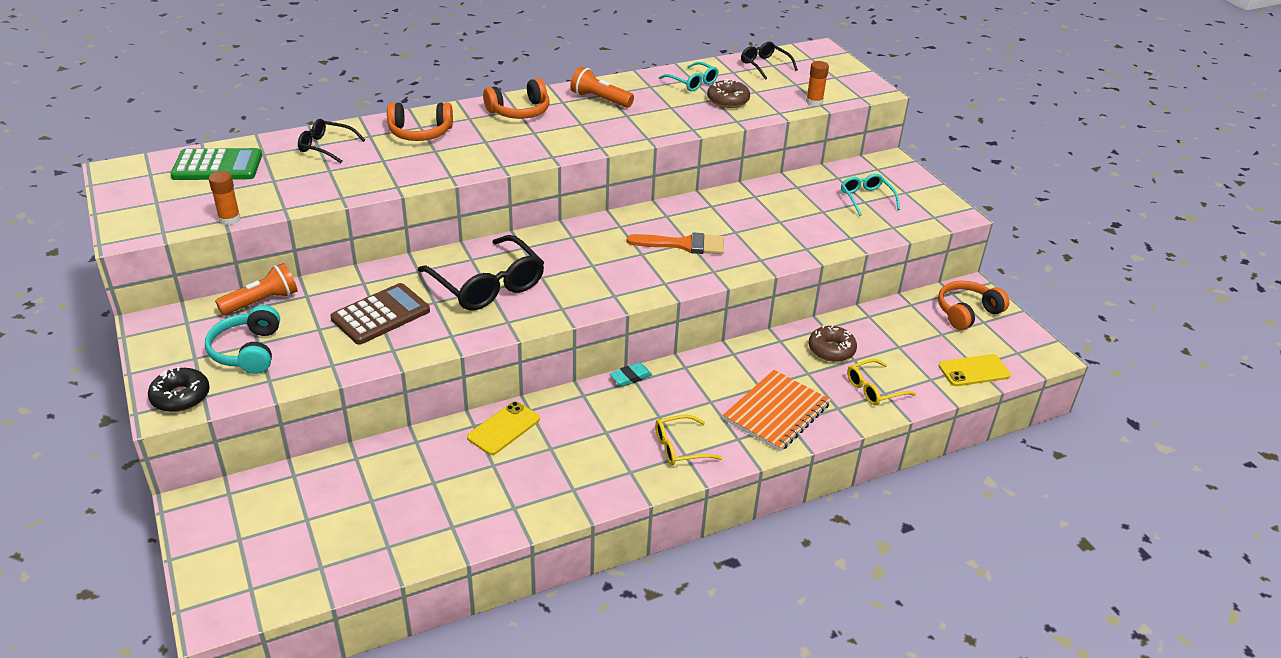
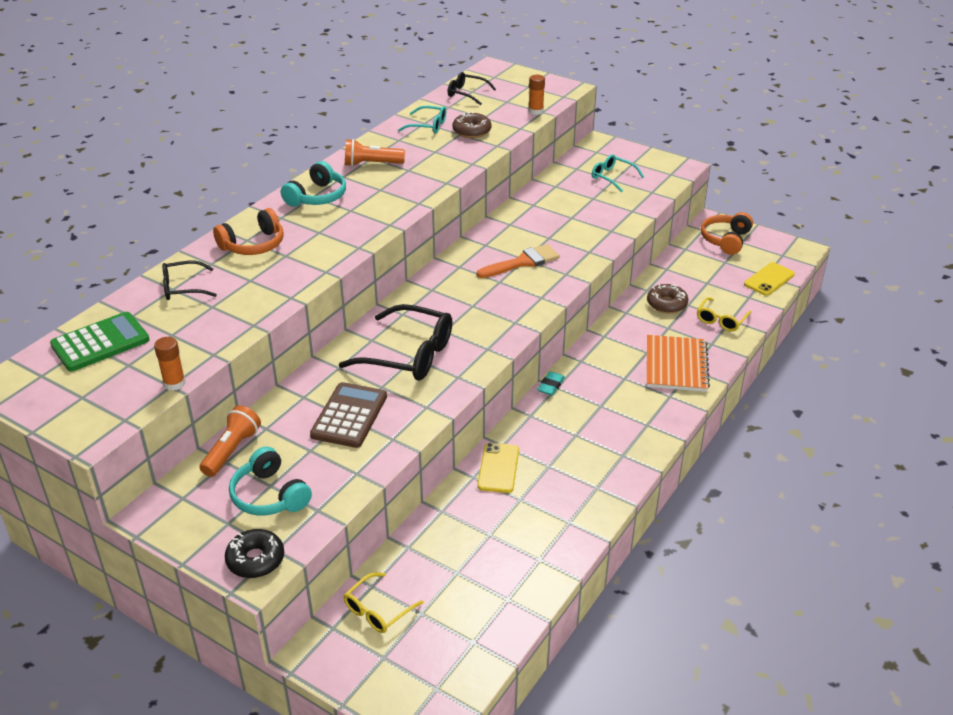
camera: 30 degrees left, 0 degrees up
orange headphones [483,78,549,119] -> turquoise headphones [281,161,346,207]
yellow glasses [655,415,723,465] -> yellow glasses moved to [344,572,424,633]

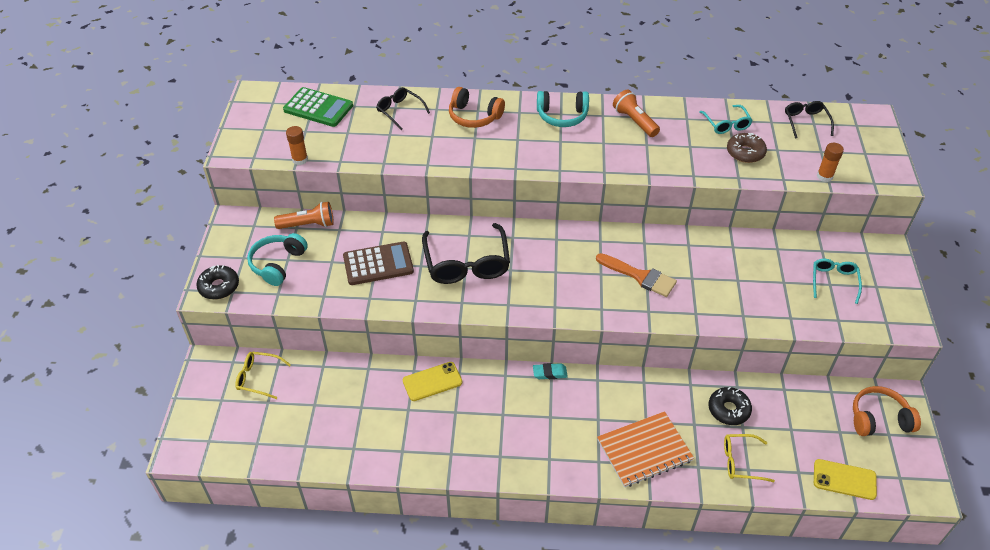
camera: 60 degrees right, 10 degrees up
brown donut [647,284,689,313] -> black donut [708,387,752,425]

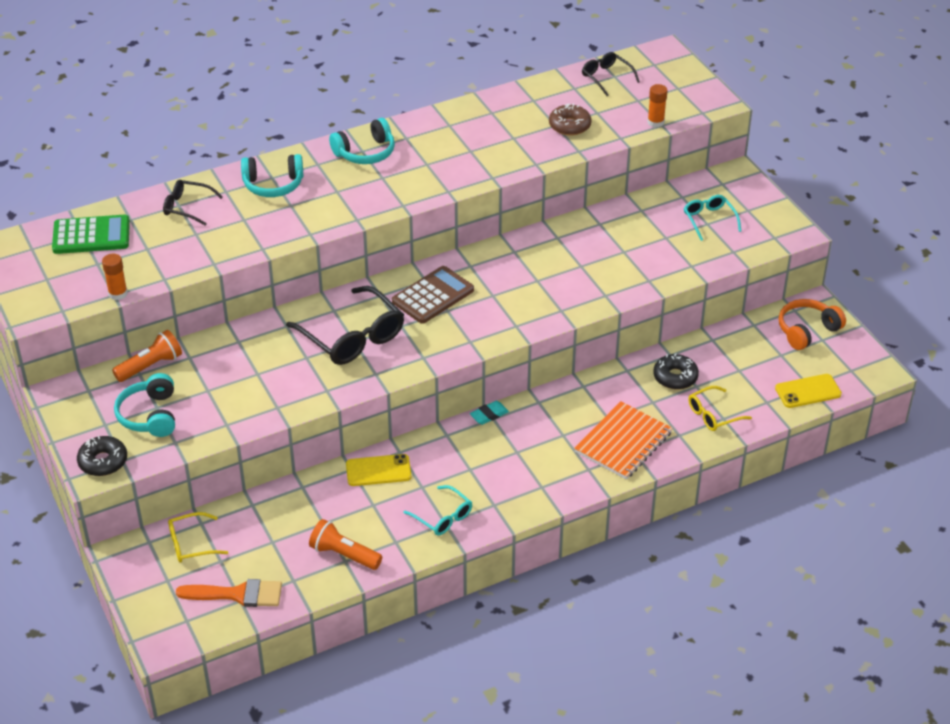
camera: 30 degrees left, 5 degrees down
brown calculator [343,241,414,285] -> brown calculator moved to [392,266,474,324]
yellow phone [403,362,462,401] -> yellow phone turned 45 degrees clockwise [346,454,411,486]
orange headphones [449,87,505,128] -> turquoise headphones [241,154,303,197]
orange brush [596,253,677,297] -> orange brush moved to [176,579,282,607]
orange flashlight [613,90,660,137] -> orange flashlight moved to [309,519,382,570]
turquoise glasses [699,105,753,134] -> turquoise glasses moved to [403,485,472,535]

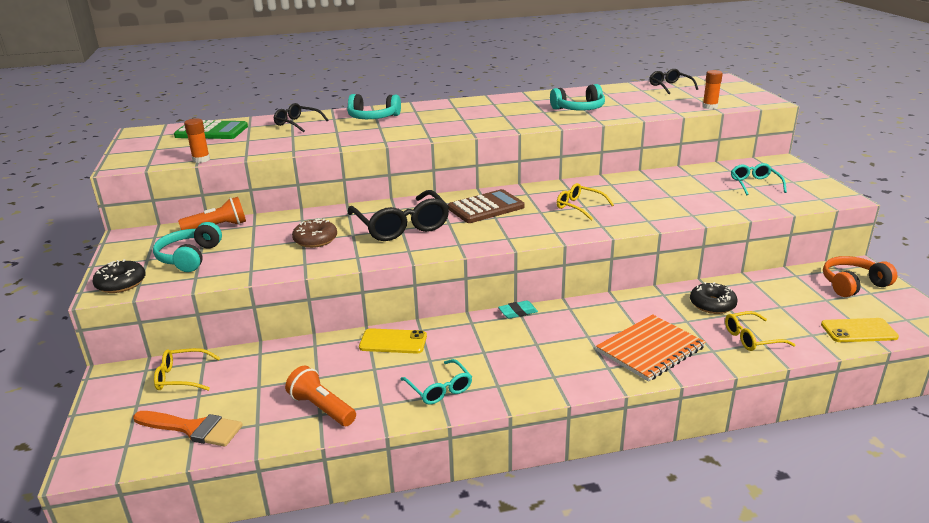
camera: 15 degrees right, 15 degrees down
turquoise headphones [329,118,395,164] -> turquoise headphones moved to [550,84,605,111]
brown donut [549,104,592,136] -> brown donut moved to [292,218,337,248]
none -> yellow glasses [557,183,614,221]

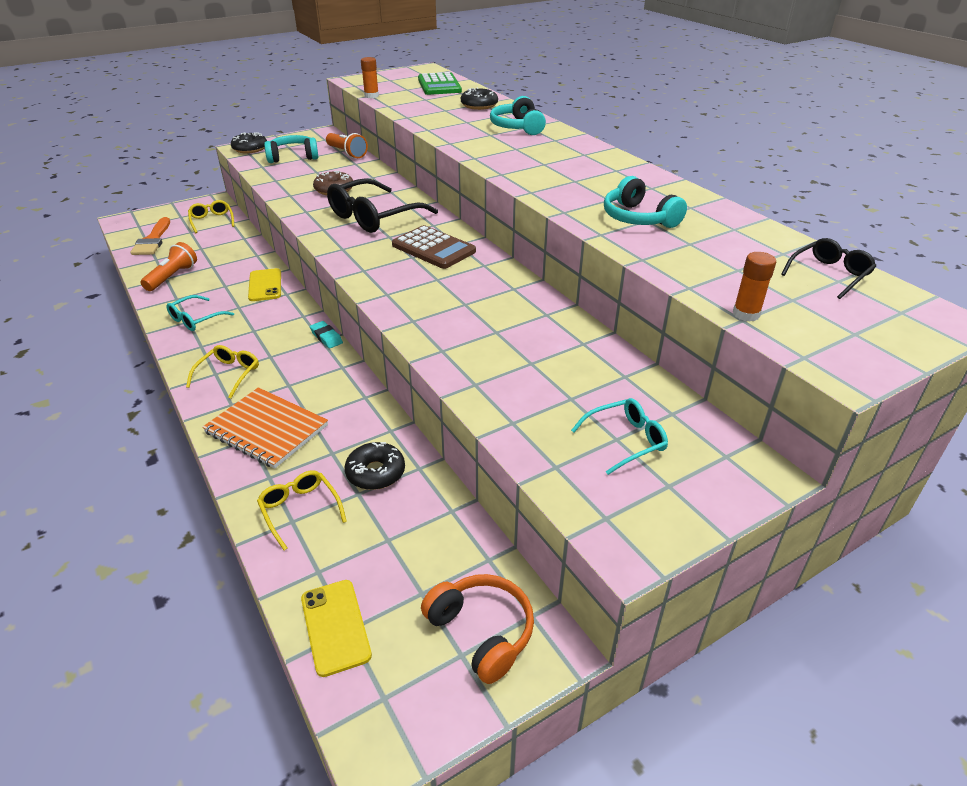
camera: 70 degrees right, 10 degrees up
black glasses [274,103,329,132] -> black donut [461,88,498,110]
yellow glasses [557,183,614,221] -> yellow glasses moved to [186,345,259,398]

